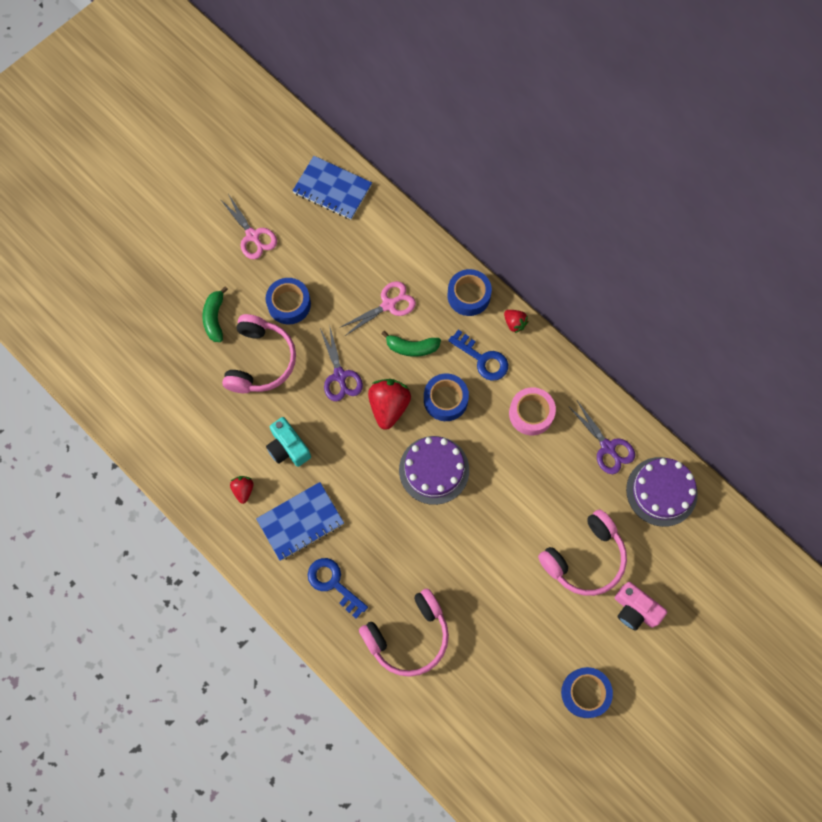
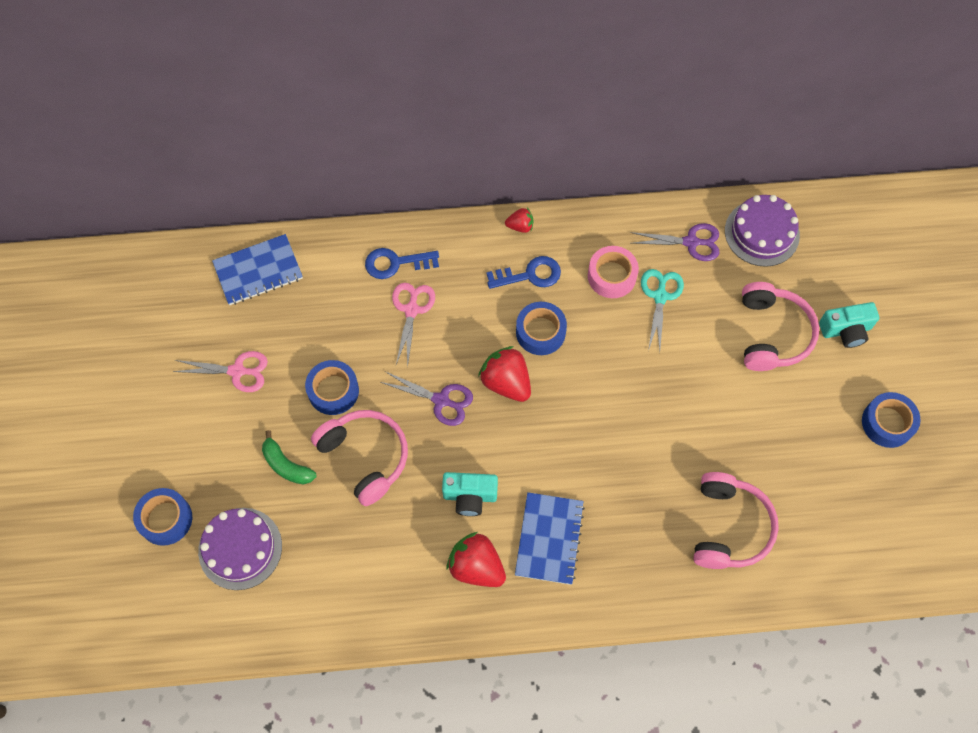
camera: 50 degrees left, 5 degrees down
red strawberry [230,476,254,504] -> red strawberry [447,532,506,587], size x1.87
blue key [308,558,368,619] -> blue key moved to [365,248,439,279]
green banana [381,331,441,357] -> none
purple cake [399,436,469,505] -> purple cake moved to [198,508,282,590]
blue tape [447,269,492,316] -> blue tape moved to [133,488,192,546]
pink camera [615,582,667,631] -> turquoise camera [819,302,879,348]
none -> turquoise scissors [641,269,684,351]

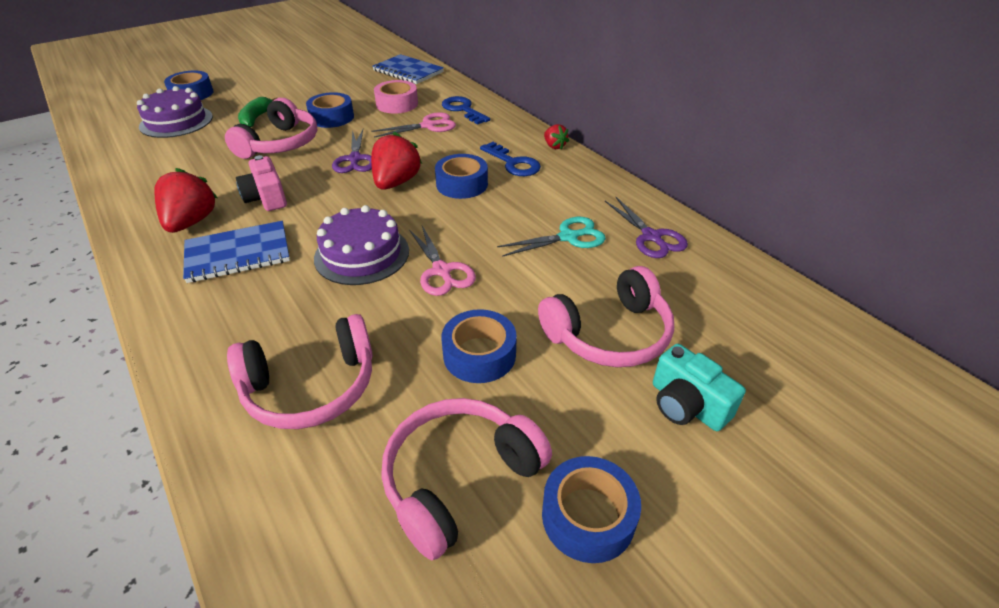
camera: 60 degrees right, 25 degrees down
pink scissors [173,351,268,392] -> pink scissors moved to [409,226,476,296]
turquoise camera [442,472,498,516] -> pink camera [236,155,287,211]
pink tape [588,246,639,298] -> pink tape moved to [374,80,418,114]
purple cake [725,195,800,267] -> purple cake moved to [314,205,409,285]
none -> pink headphones [381,398,552,560]
none -> blue tape [441,309,517,383]

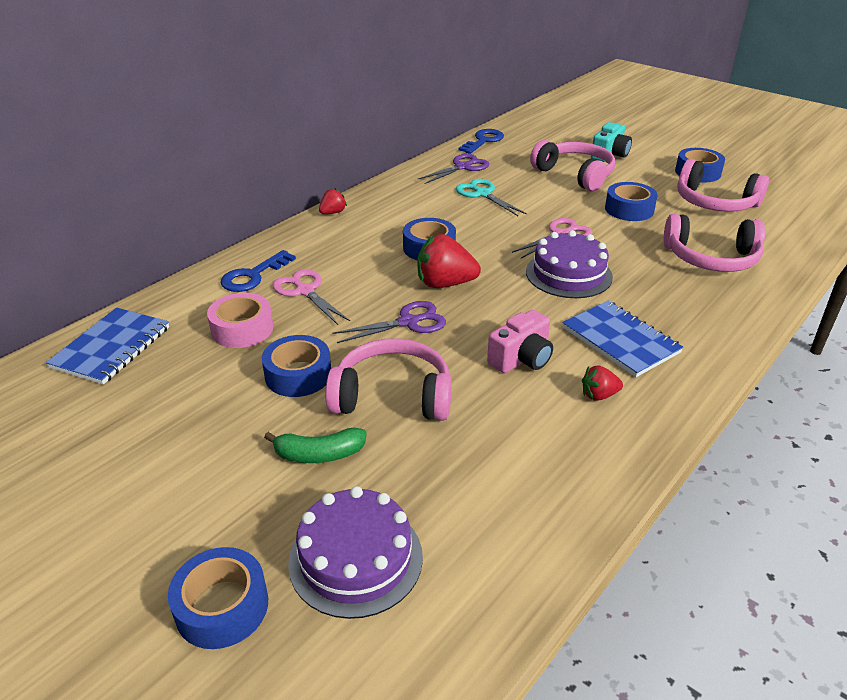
camera: 105 degrees left, 5 degrees down
red strawberry [154,168,218,233] -> red strawberry [582,365,623,401], size x0.54
pink headphones [227,314,373,429] -> pink headphones turned 135 degrees clockwise [664,214,765,272]
blue key [480,142,541,176] -> blue key moved to [458,129,504,154]

